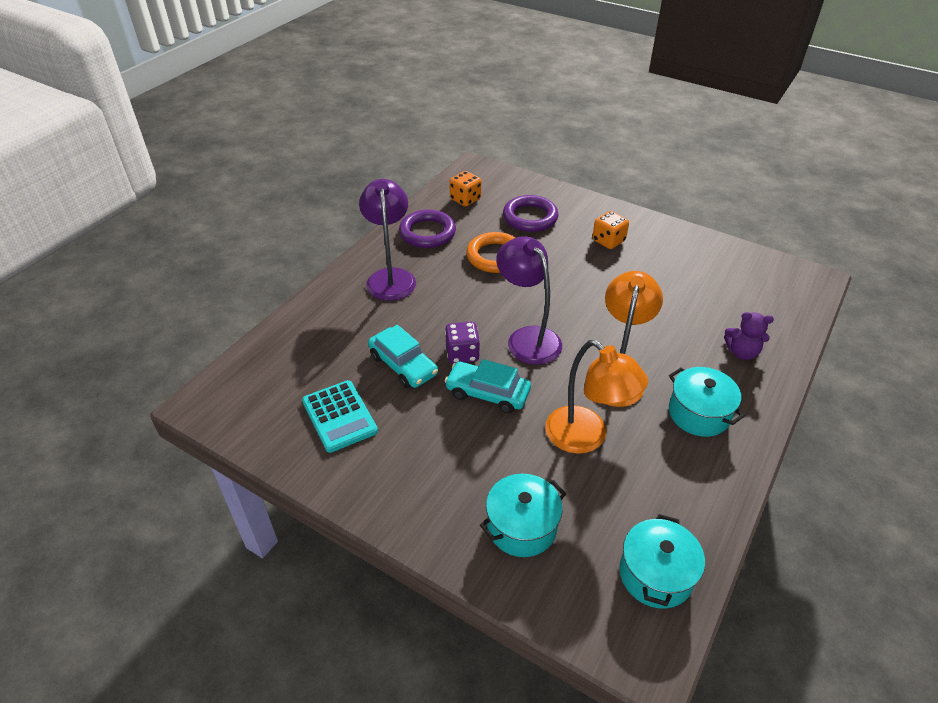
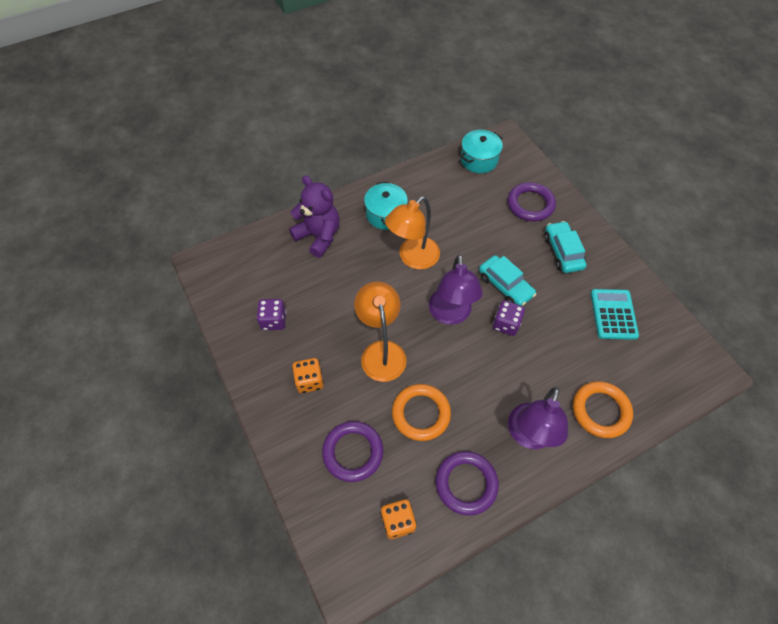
camera: 150 degrees left, 15 degrees up
turquoise car [368,325,438,388] -> turquoise car moved to [544,221,586,273]
turquoise pot [480,474,566,557] -> purple ring [508,182,556,221]
orange lamp [545,340,648,454] -> orange lamp moved to [354,282,407,382]
purple teddy bear [724,312,774,360] -> purple teddy bear [289,176,340,258], size x1.70
none -> purple dice [257,299,286,330]
none -> orange ring [573,381,633,438]

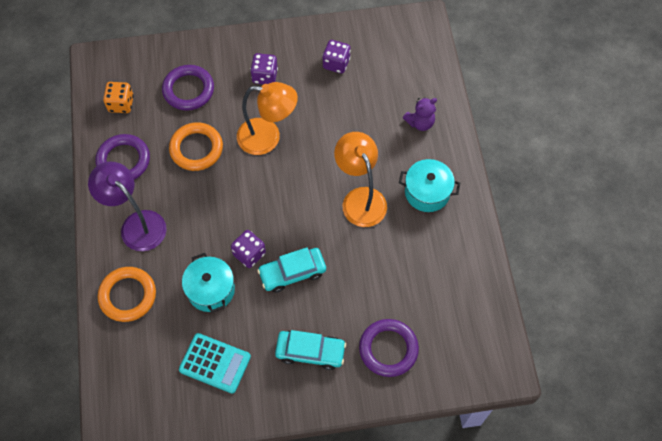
camera: 110 degrees right, 5 degrees up
purple teddy bear [289,176,340,258] -> purple teddy bear [403,97,437,131], size x0.59
orange dice [292,358,324,393] -> purple dice [250,53,278,84]
purple lamp [429,254,483,325] -> none
turquoise pot [460,130,503,173] -> turquoise pot moved to [182,253,235,313]

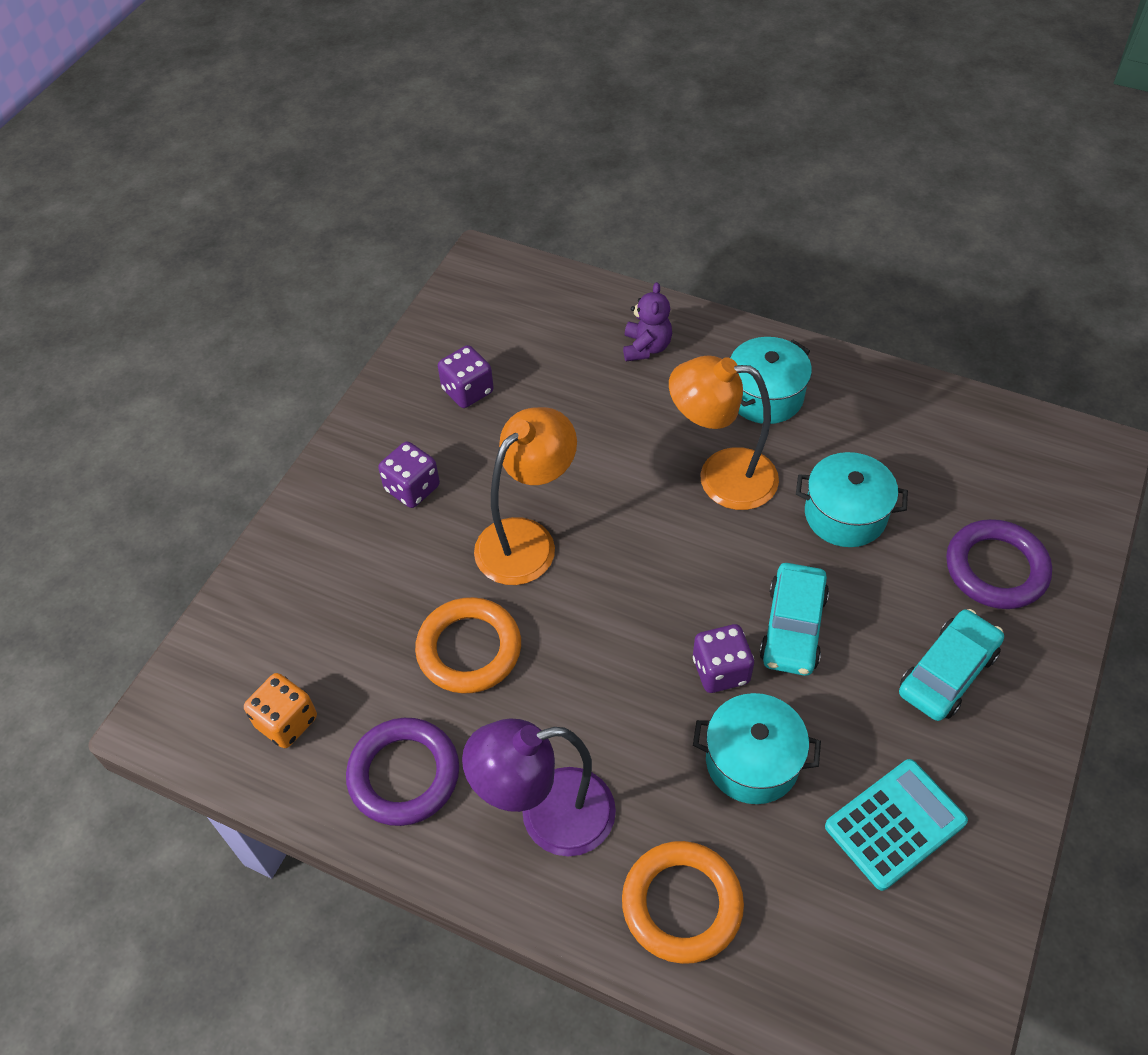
camera: 55 degrees left, 10 degrees down
purple ring [162,65,214,111] -> none
none -> turquoise pot [796,452,908,547]

